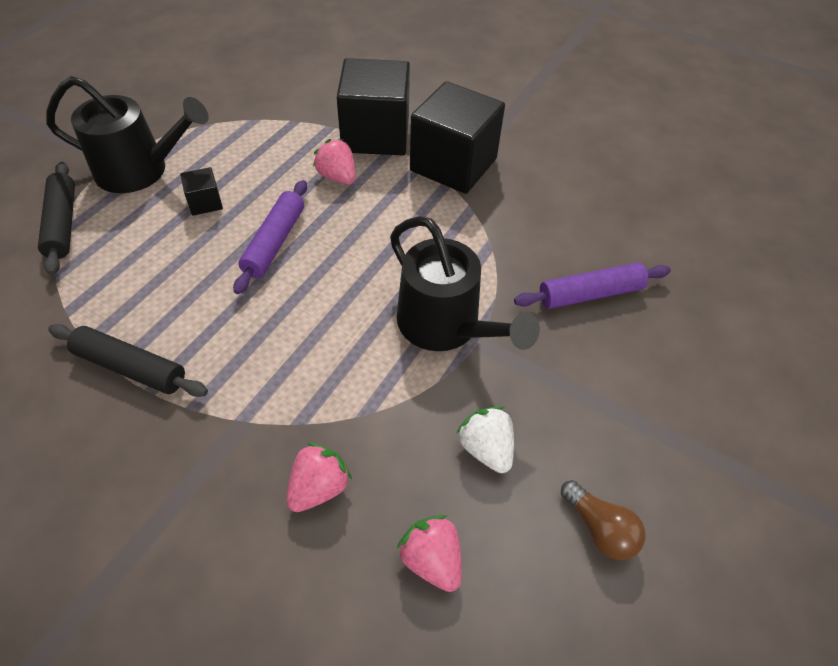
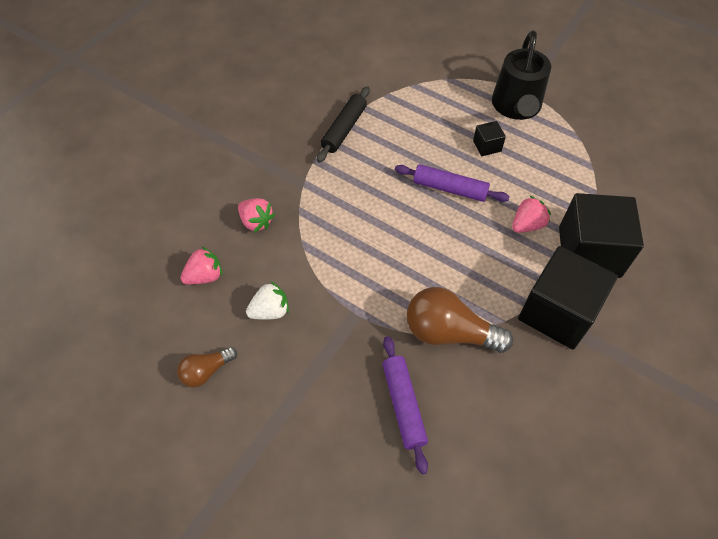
camera: 95 degrees right, 5 degrees up
black rolling pin [38,162,75,275] -> none
black watering can [390,216,540,351] -> none
none -> brown light bulb [407,287,513,353]

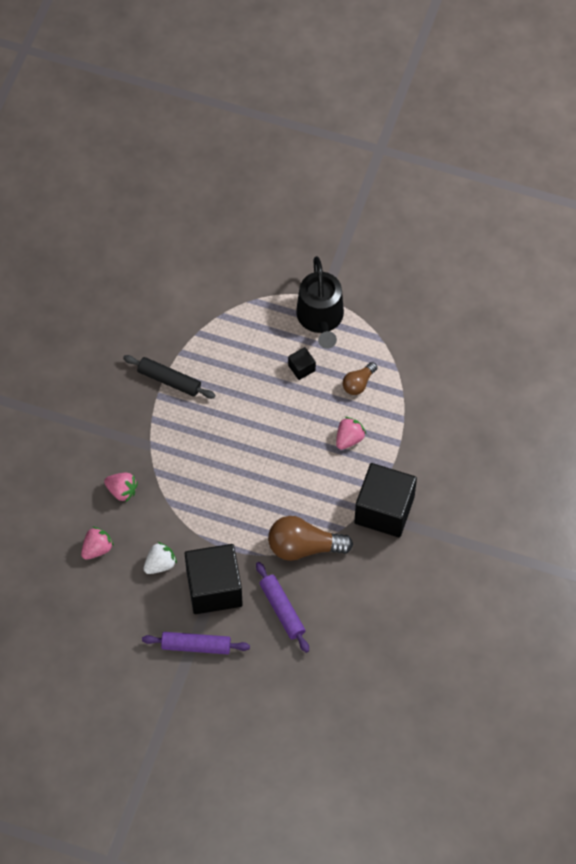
camera: 15 degrees left, 5 degrees up
brown light bulb [177,347,237,387] -> brown light bulb moved to [343,362,377,395]
black rolling pin [317,86,370,163] -> black rolling pin turned 75 degrees counterclockwise [123,355,216,399]
purple rolling pin [395,164,510,202] -> purple rolling pin moved to [142,632,250,654]
black cube [559,193,644,278] -> black cube moved to [185,544,243,614]

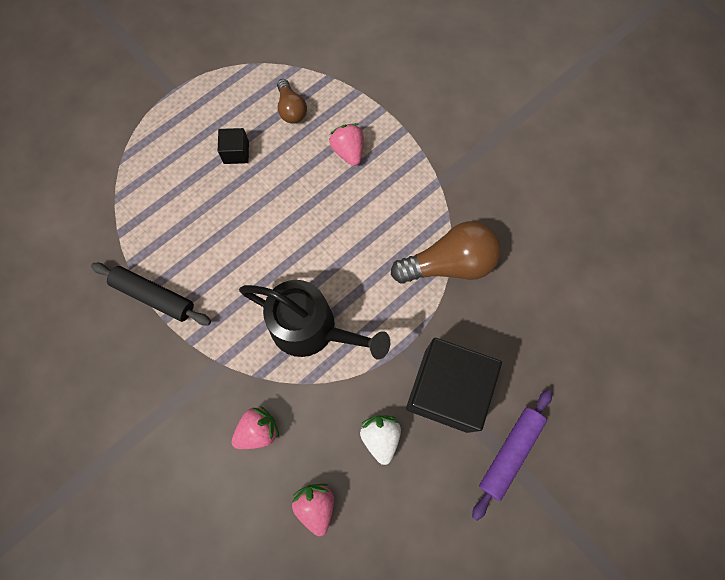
camera: 60 degrees left, 10 degrees up
black rolling pin [123,355,216,399] -> black rolling pin turned 60 degrees clockwise [91,263,211,325]
purple rolling pin [256,562,309,653] -> none
brown light bulb [268,516,353,561] -> brown light bulb turned 135 degrees counterclockwise [391,221,501,284]
black watering can [296,256,344,349] -> black watering can moved to [239,280,390,360]
black cube [354,463,417,538] -> none

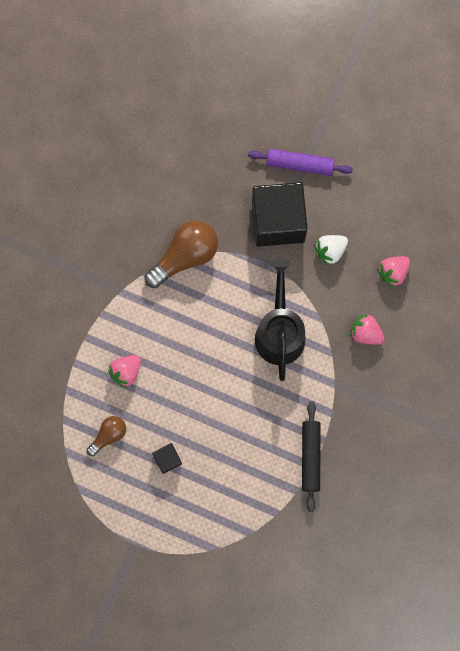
camera: 115 degrees left, 5 degrees up
brown light bulb [391,221,501,284] -> brown light bulb turned 90 degrees clockwise [144,220,218,288]

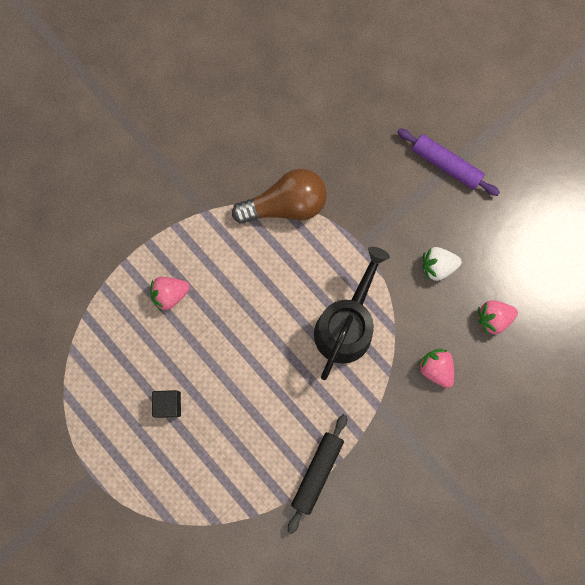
camera: 25 degrees right, 0 degrees up
brown light bulb [87,416,126,456] -> none
black cube [252,182,308,247] -> none

